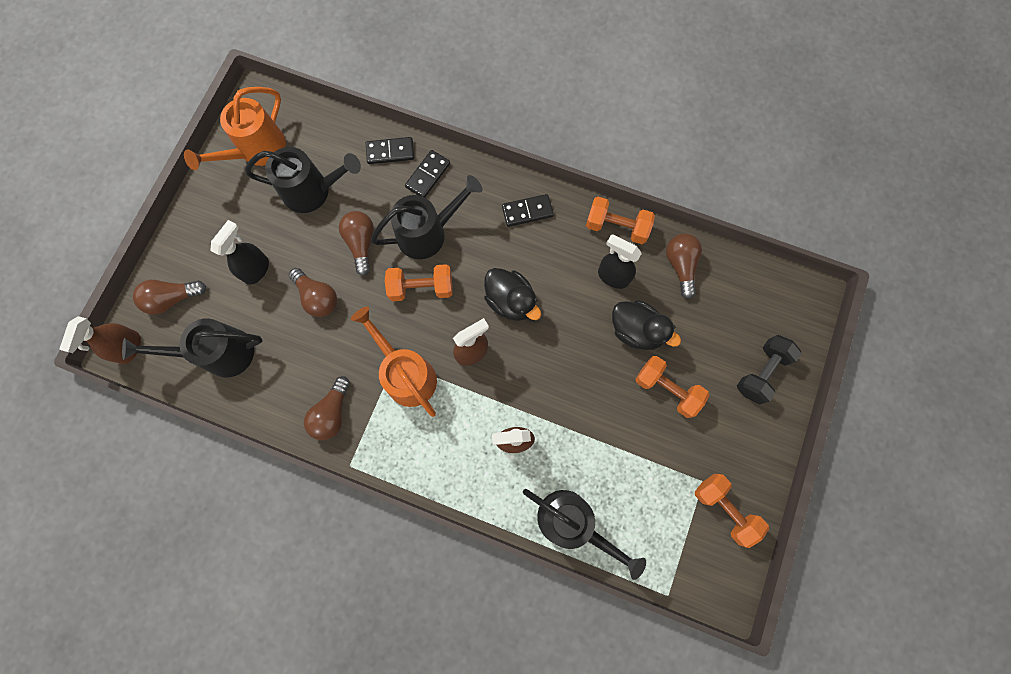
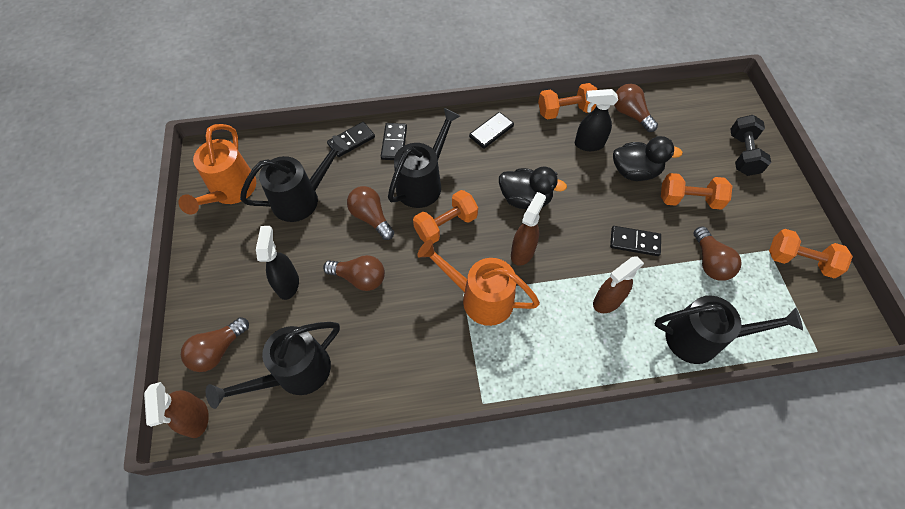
camera: 30 degrees left, 15 degrees down
brown light bulb [304,376,350,440] -> brown light bulb moved to [693,226,742,281]
none -> black domino [610,226,661,256]

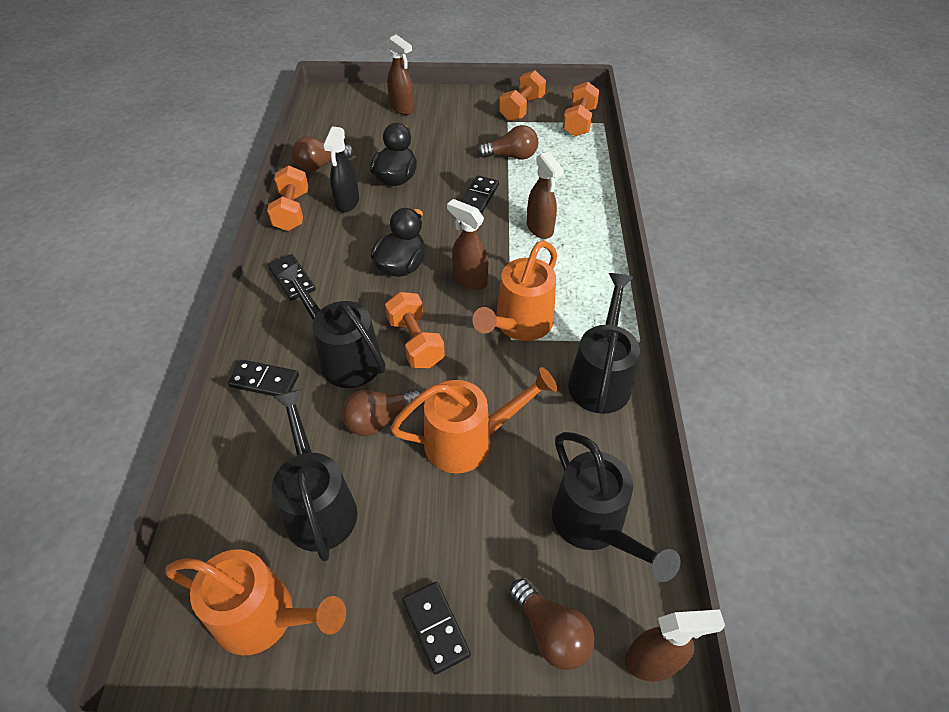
camera: 80 degrees left, 10 degrees down
black spray bottle [256,226,299,300] -> none
brown light bulb [323,255,385,291] -> orange watering can [390,367,557,473]
black domino [327,122,375,157] -> black domino moved to [402,582,471,675]
black watering can [655,296,803,364] -> black watering can moved to [568,273,640,414]
orange dumbbell [661,173,732,210] -> orange dumbbell moved to [563,82,600,136]
black dumbbell [730,115,771,176] -> brown spray bottle [387,35,415,115]

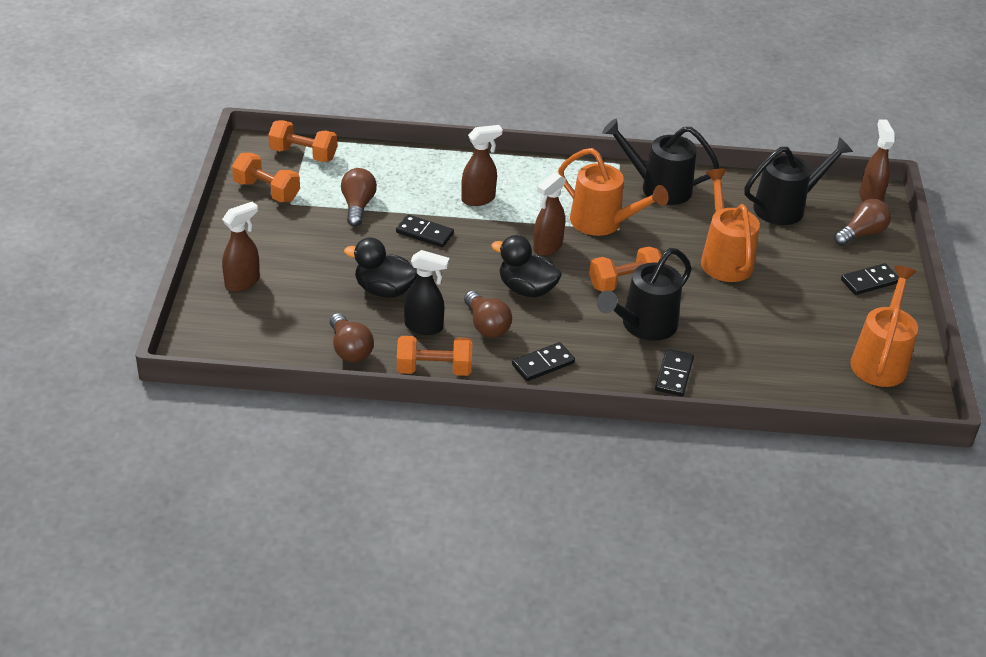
camera: 90 degrees left, 10 degrees down
black watering can [272,389,357,561] -> none
brown light bulb [342,389,423,436] -> brown light bulb moved to [464,291,512,338]

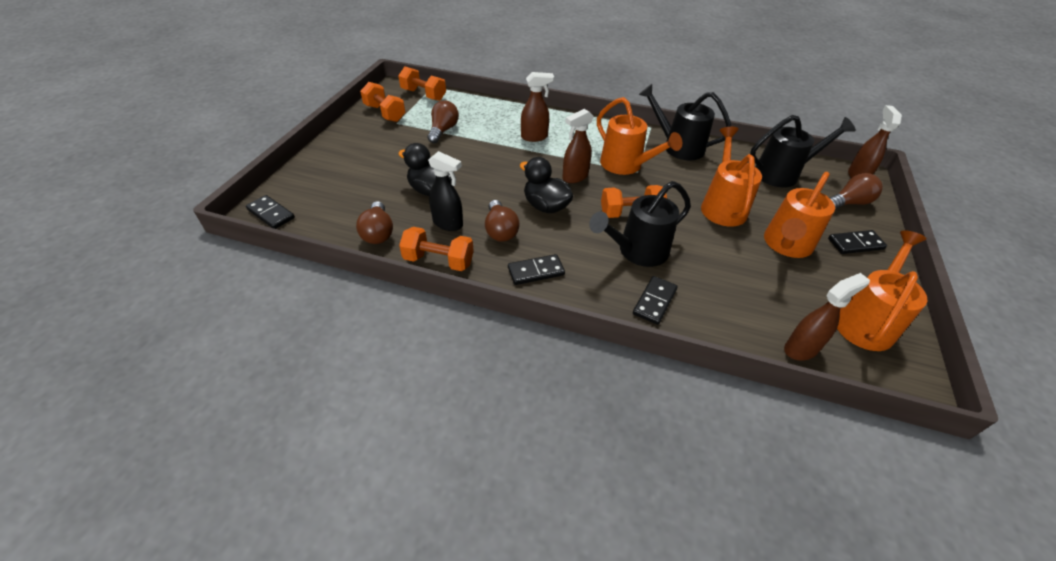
camera: 15 degrees right, 5 degrees up
brown spray bottle [222,201,260,292] -> brown spray bottle moved to [784,273,870,361]
black domino [396,215,454,247] -> black domino moved to [246,195,295,229]
none -> orange watering can [764,172,835,258]

